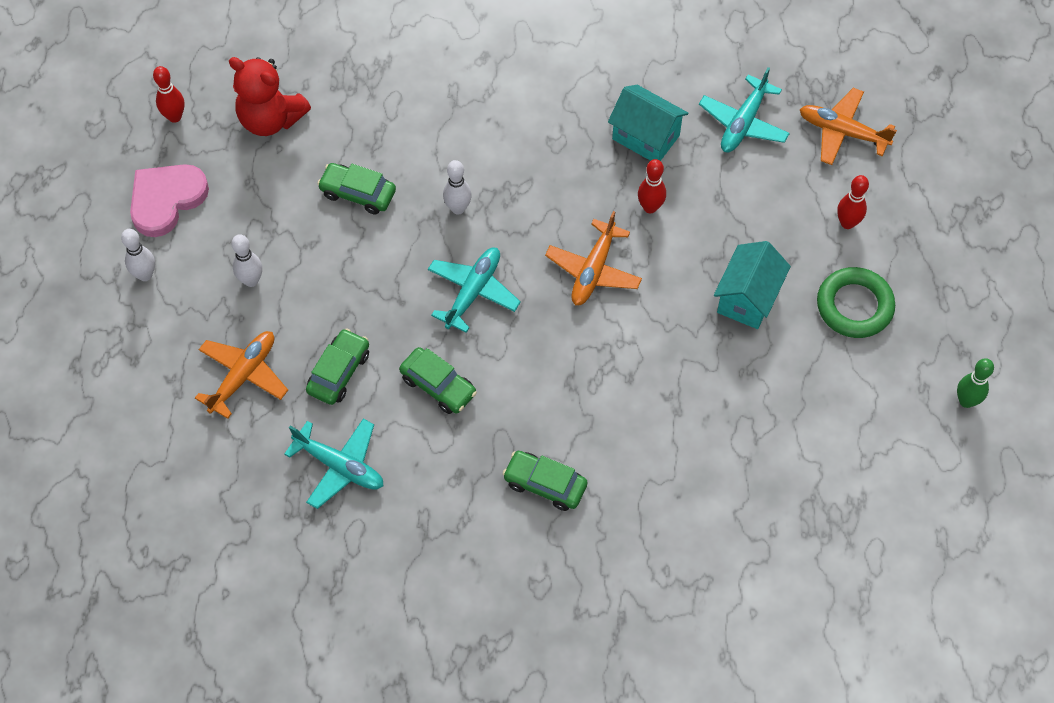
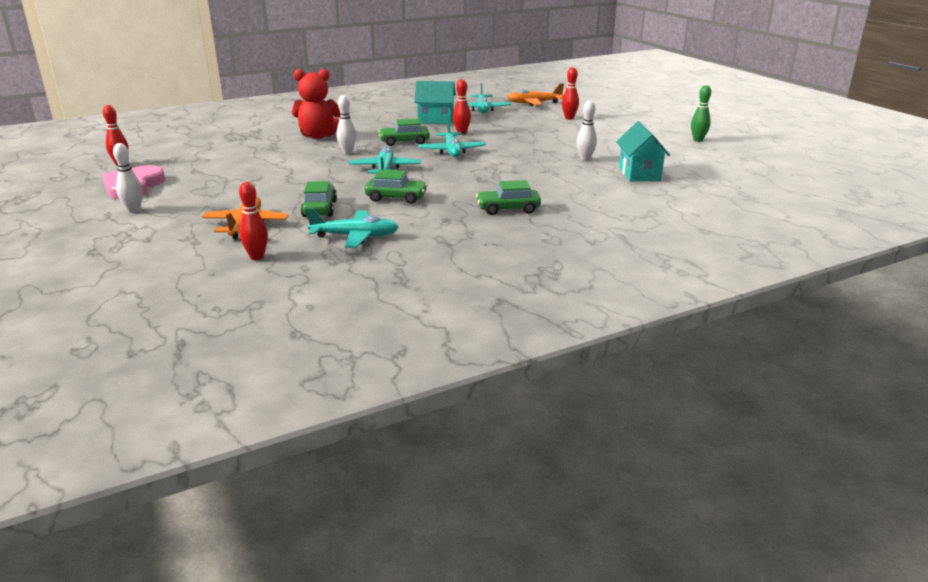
camera: 30 degrees left, 35 degrees down
red teddy bear [229,57,311,136] -> red teddy bear moved to [292,69,341,139]
white bowling pin [232,234,262,287] -> white bowling pin moved to [577,101,597,161]
green car [317,163,396,215] -> green car moved to [378,119,430,146]
orange plane [545,211,642,305] -> turquoise plane [419,119,486,157]
turquoise house [714,241,791,329] -> turquoise house moved to [616,121,670,182]
green ring [817,267,895,338] -> none
none -> red bowling pin [239,182,268,260]

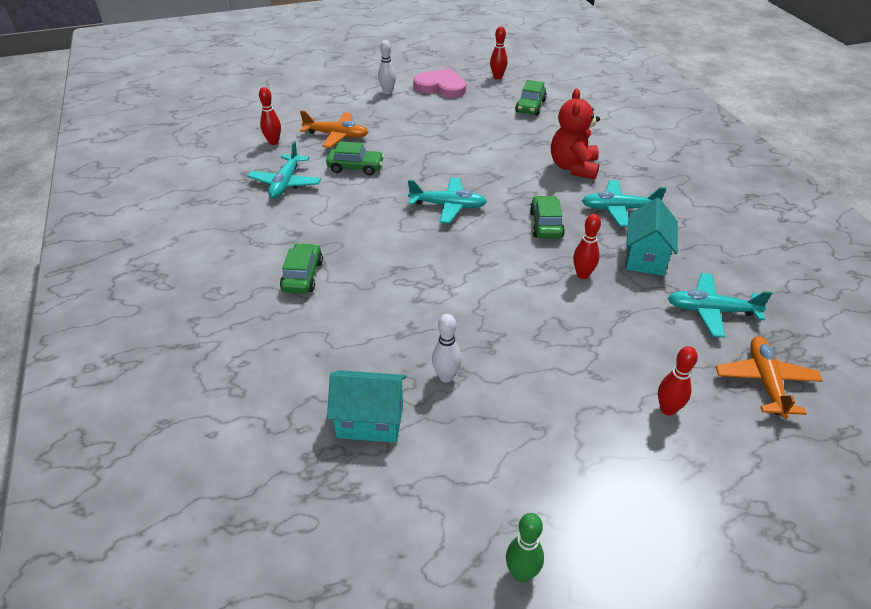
camera: 100 degrees right, 15 degrees up
white bowling pin [336,95,356,154] -> none
green car [365,170,428,204] -> green car moved to [515,80,547,116]
turquoise plane [419,119,486,157] -> turquoise plane moved to [582,180,666,227]

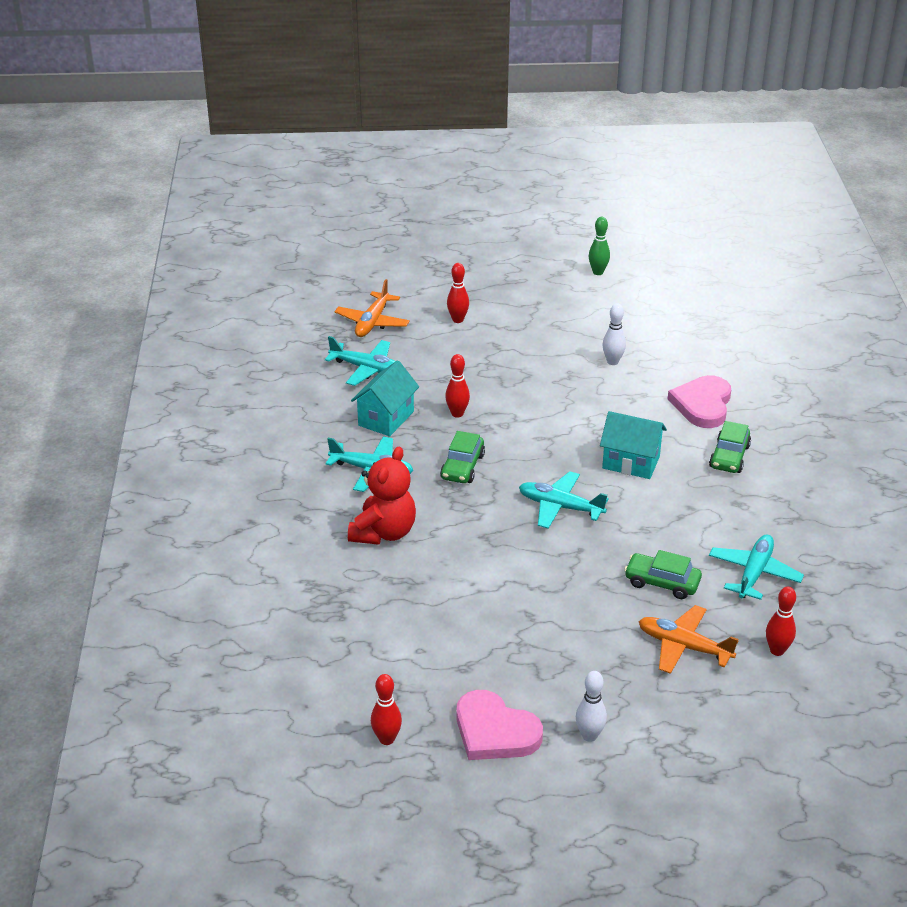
camera: 165 degrees left, 5 degrees down
turquoise house [327,370,406,443] -> turquoise house moved to [600,411,667,479]
green car [515,80,547,116] -> none
none -> pink heart [667,375,731,428]

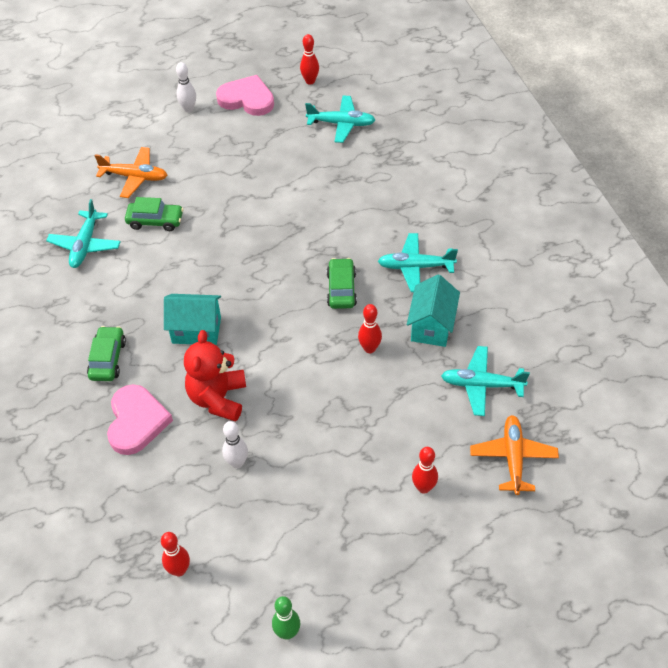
camera: 165 degrees right, 15 degrees up
red teddy bear [348,447,416,545] -> red teddy bear moved to [184,330,246,422]
turquoise plane [519,471,609,529] -> turquoise plane moved to [305,95,375,143]
red bowling pin [766,587,796,656] -> red bowling pin moved to [161,532,190,577]

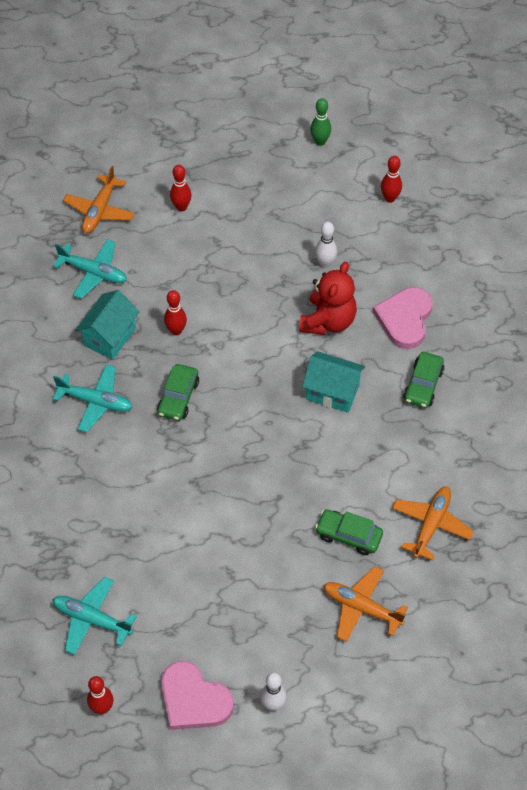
camera: 165 degrees left, 5 degrees up
turquoise plane [46,199,121,268] -> orange plane [392,487,474,561]

